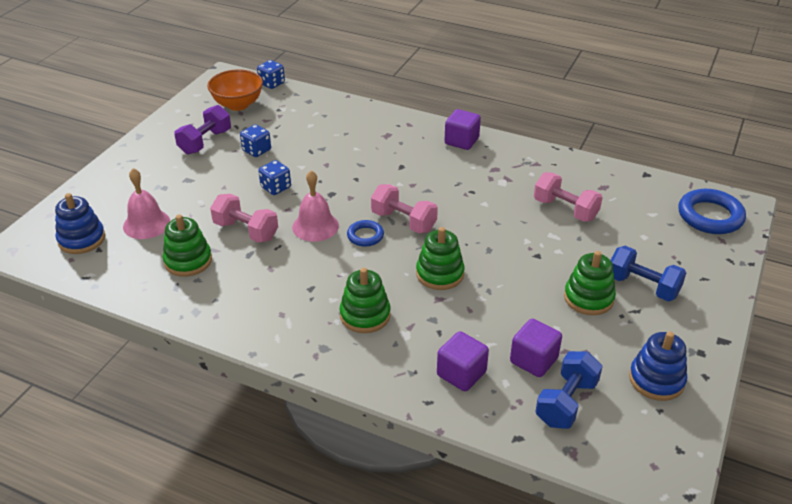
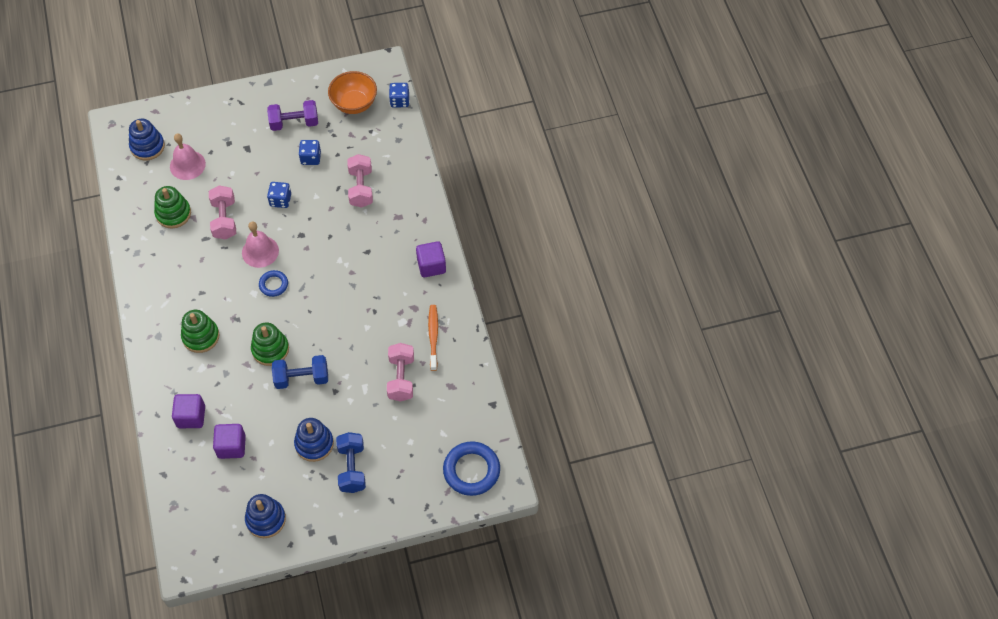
camera: 50 degrees right, 20 degrees up
pink dumbbell [371,184,438,233] -> pink dumbbell moved to [347,154,373,208]
blue dumbbell [535,351,603,429] -> blue dumbbell moved to [272,355,328,389]
green stacking toy [564,251,616,315] -> blue stacking toy [294,418,334,462]
none -> orange toothbrush [428,305,438,371]

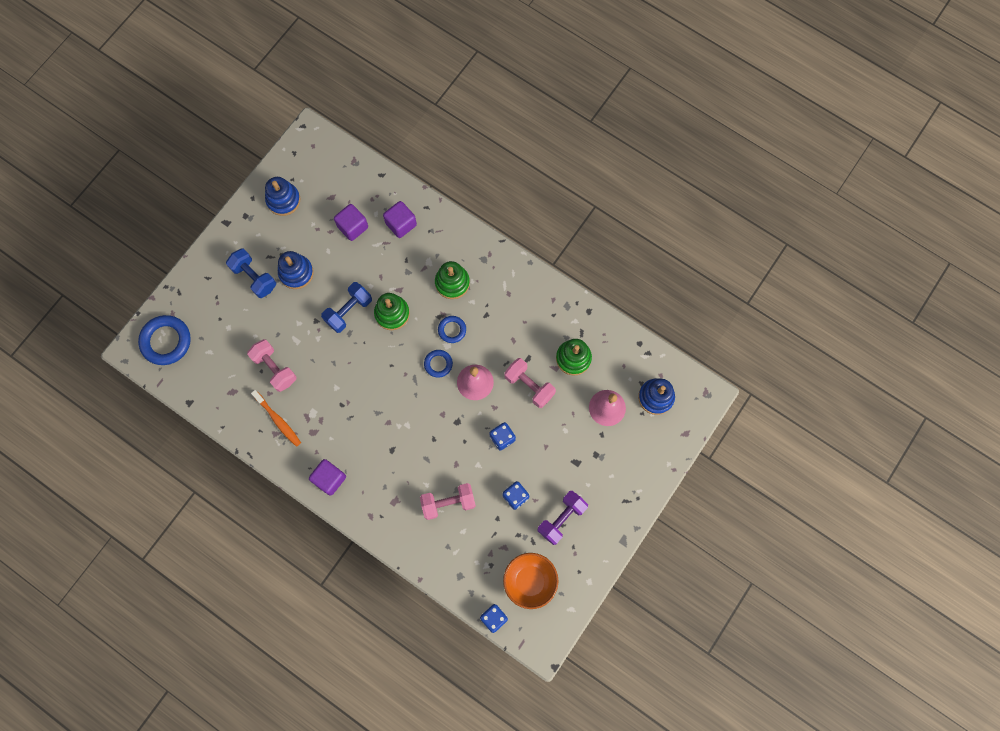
camera: 140 degrees right, 15 degrees up
pink dumbbell [347,154,373,208] -> pink dumbbell turned 60 degrees counterclockwise [420,483,476,520]
none -> blue ring [438,316,466,343]

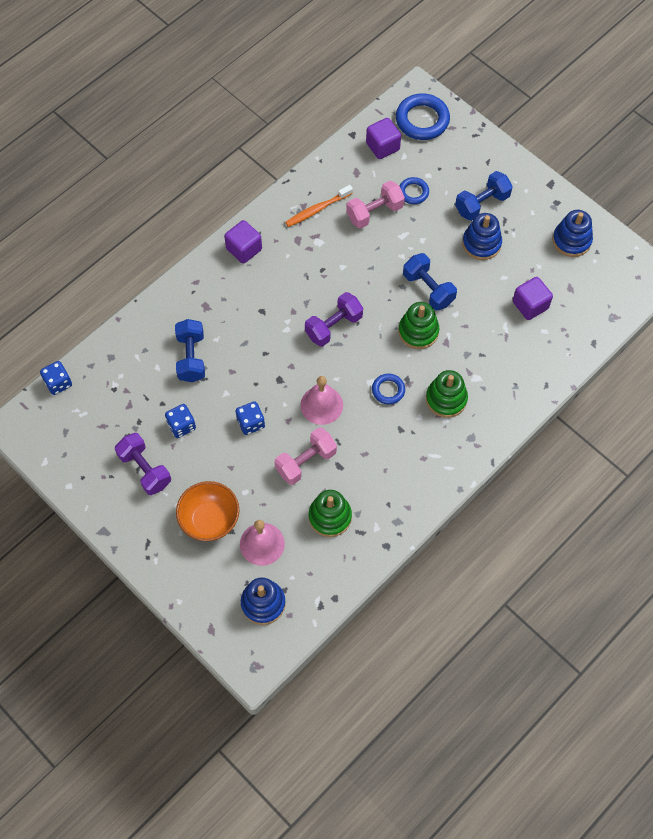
camera: 100 degrees right, 10 degrees down
purple cube [383,201,417,238] -> purple cube moved to [366,118,401,159]
pink dumbbell [420,483,476,520] -> blue dumbbell [175,319,205,382]
blue ring [424,350,453,378] -> blue ring moved to [399,177,429,204]
orange bowl [503,553,558,609] -> orange bowl moved to [176,481,239,541]
none -> purple dumbbell [305,292,363,347]

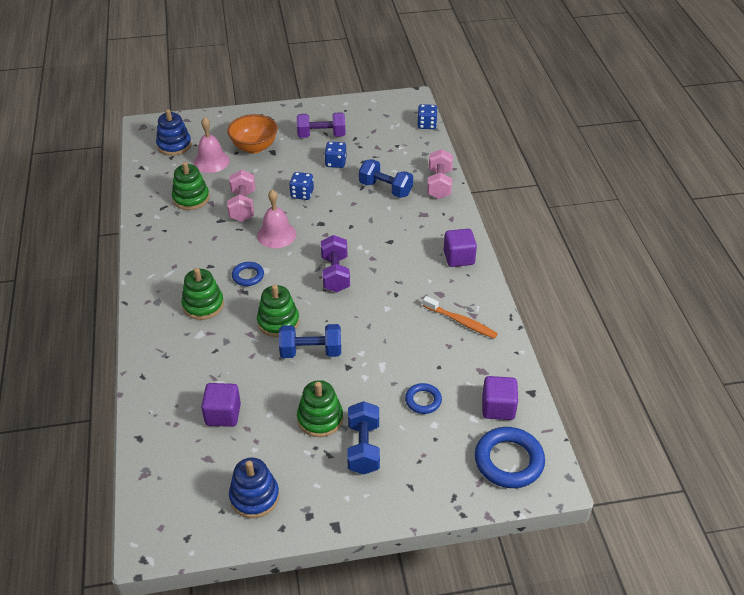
camera: 125 degrees right, 20 degrees down
orange toothbrush [285,185,353,227] -> orange toothbrush turned 120 degrees clockwise [423,296,498,339]
pink dumbbell [346,181,405,228] -> pink dumbbell moved to [427,149,453,199]
blue stacking toy [462,213,502,260] -> green stacking toy [297,380,343,437]

